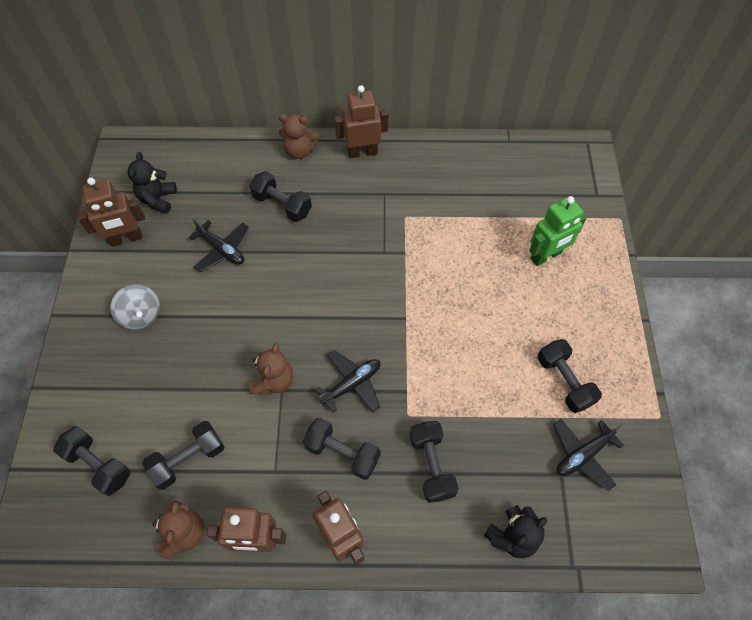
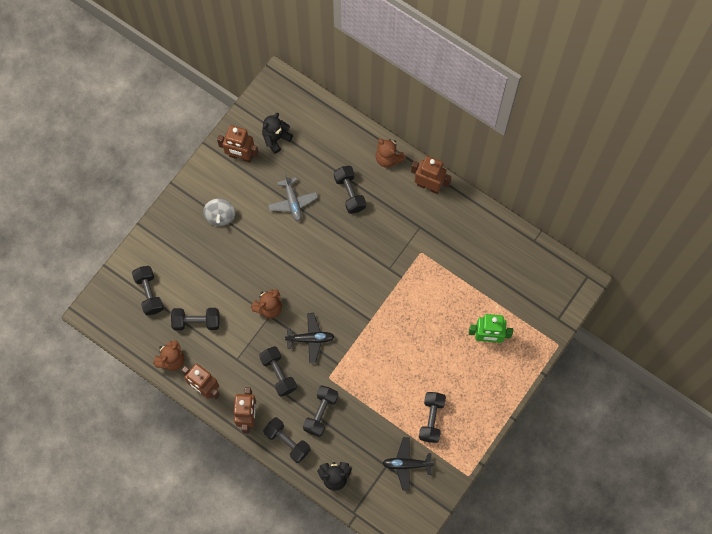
camera: 35 degrees right, 10 degrees up
black plane [189,218,249,272] -> grey plane [268,174,318,221]
none -> black dumbbell [263,417,311,463]

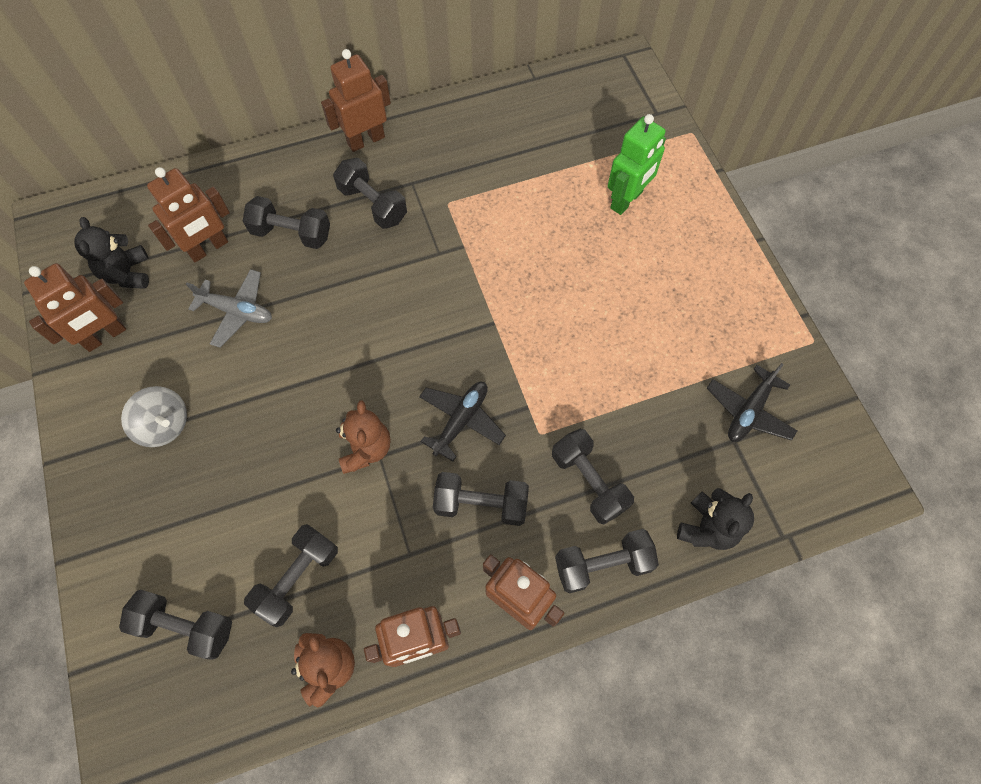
camera: 55 degrees left, 5 degrees down
brown teddy bear [376,139,406,168] -> none
black dumbbell [419,392,446,443] -> black dumbbell moved to [333,158,407,229]
none -> brown robot [147,167,230,262]

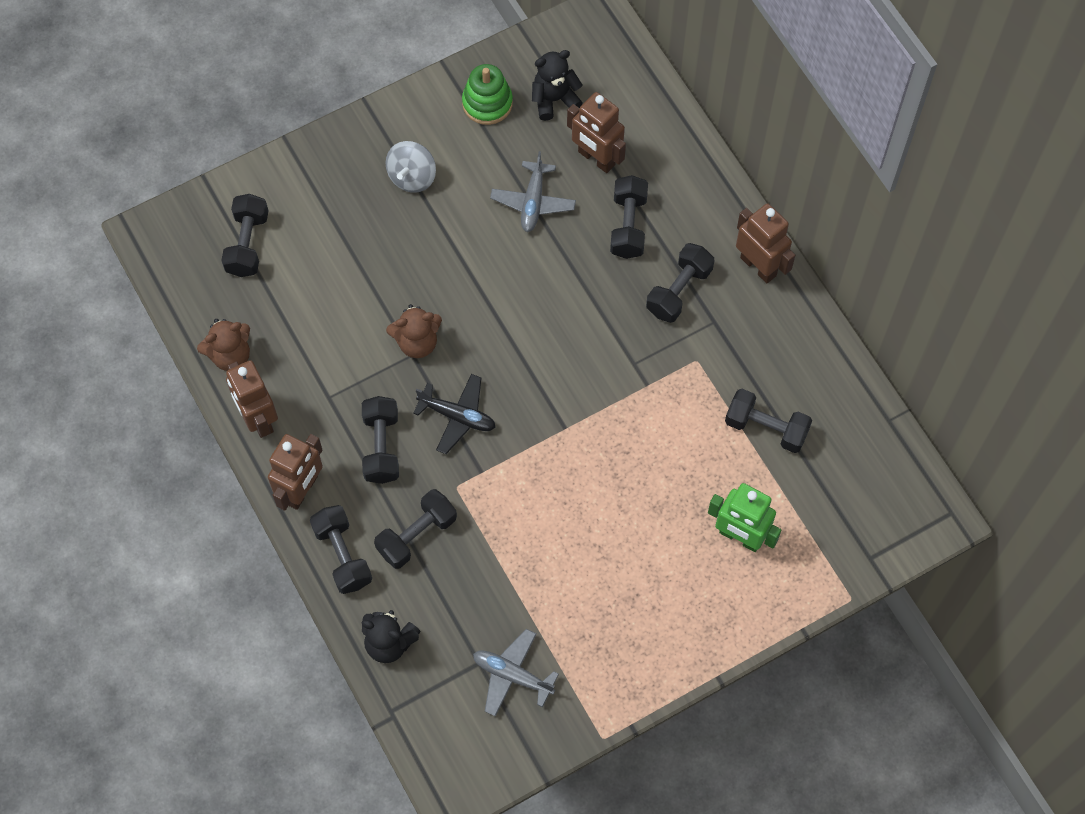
camera: 80 degrees right, 0 degrees up
brown robot [24,263,126,352] -> green stacking toy [462,64,513,125]
black dumbbell [244,524,338,627] -> black dumbbell moved to [725,389,812,453]
black plane [707,363,797,442] -> grey plane [473,629,559,716]

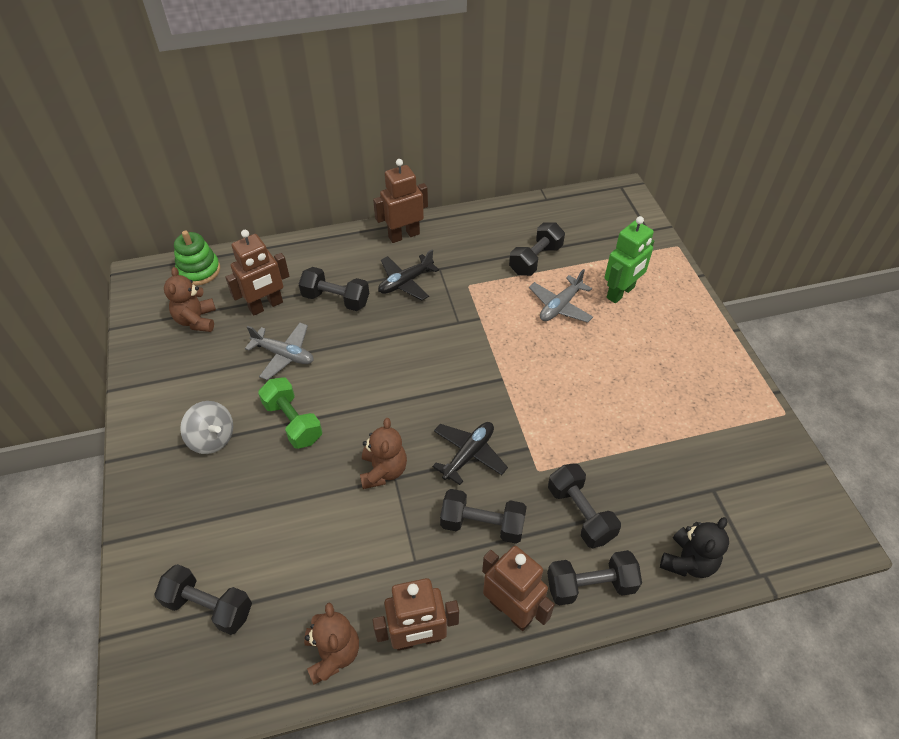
camera: 75 degrees left, 15 degrees down
green stacking toy [462,64,513,125] -> green stacking toy moved to [174,231,220,286]
grey plane [473,629,559,716] -> grey plane moved to [529,269,593,323]
black teddy bear [532,50,583,121] -> brown teddy bear [164,267,216,332]
black dumbbell [646,243,714,323] -> black plane [378,250,439,300]
none -> green dumbbell [258,377,322,449]

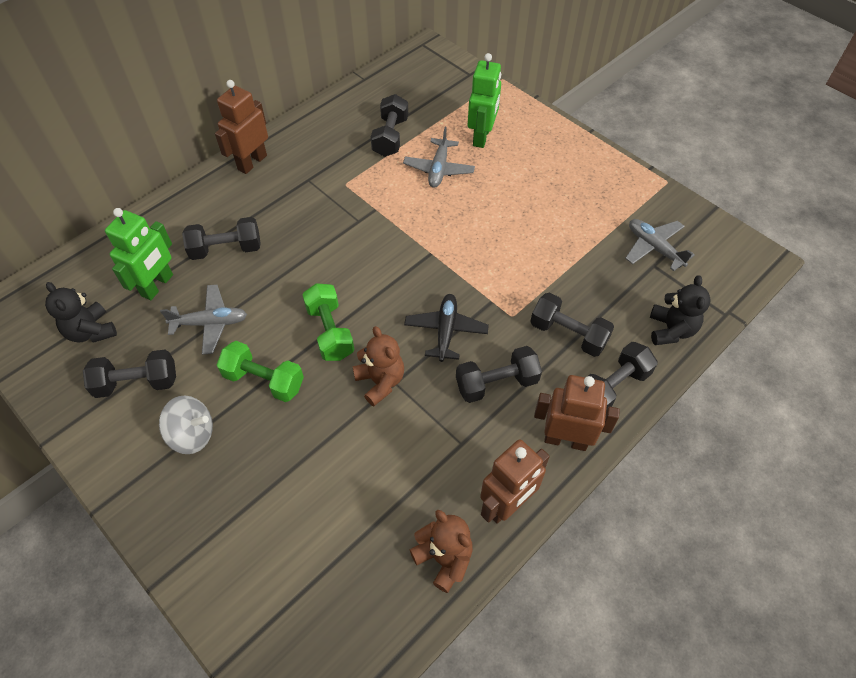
camera: 30 degrees left, 5 degrees up
black dumbbell [154,564,252,635] -> black dumbbell moved to [83,350,176,398]
brown teddy bear [164,267,216,332] -> black teddy bear [45,282,117,343]
green stacking toy [174,231,220,286] -> none
brown robot [225,230,289,316] -> green robot [105,208,173,300]
black plane [378,250,439,300] -> none
none -> green dumbbell [302,283,354,361]
none -> grey plane [625,219,695,271]

